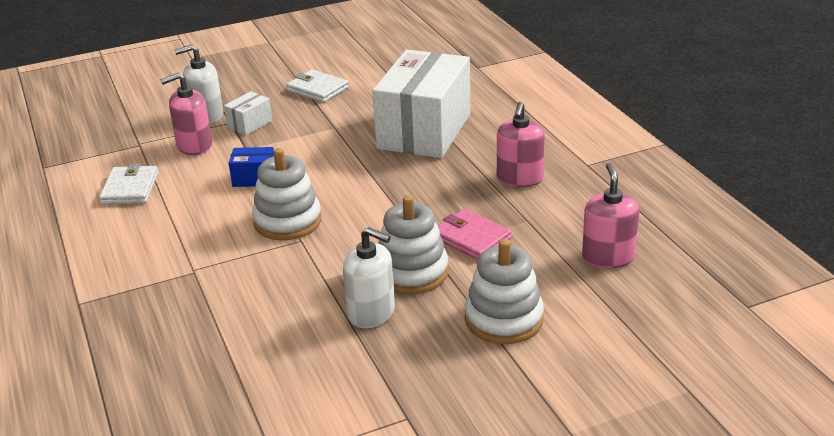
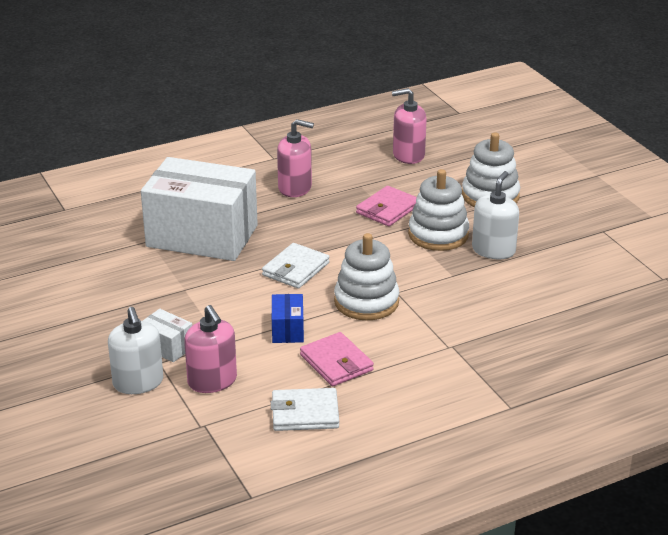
camera: 95 degrees left, 0 degrees up
white wallet [286,69,349,103] -> white wallet moved to [262,243,330,289]
none -> pink wallet [300,332,374,386]

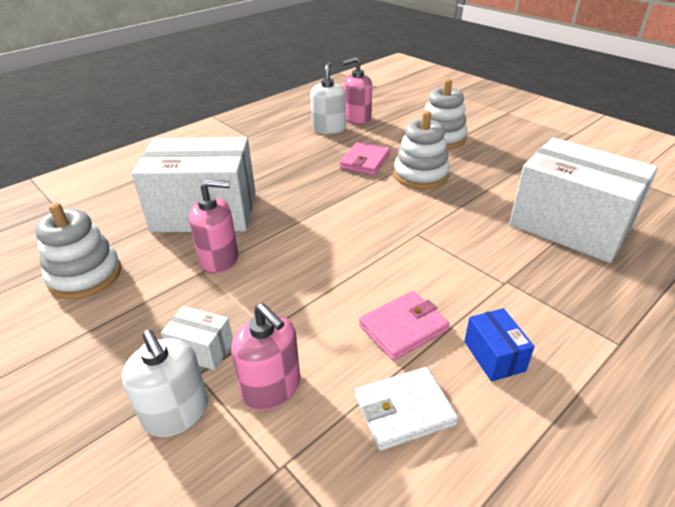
camera: 15 degrees left, 5 degrees up
white wallet [262,243,330,289] -> none
blue box [272,294,304,343] -> blue box moved to [464,308,535,382]
pink soap dispenser [277,119,314,197] -> pink soap dispenser moved to [189,179,238,274]
pink wallet [300,332,374,386] -> pink wallet turned 75 degrees counterclockwise [359,291,449,361]
white stacking toy [334,233,399,320] -> white stacking toy moved to [35,203,121,299]
white soap dispenser [472,171,519,259] -> white soap dispenser moved to [310,62,346,134]
none -> white box [509,137,658,263]

